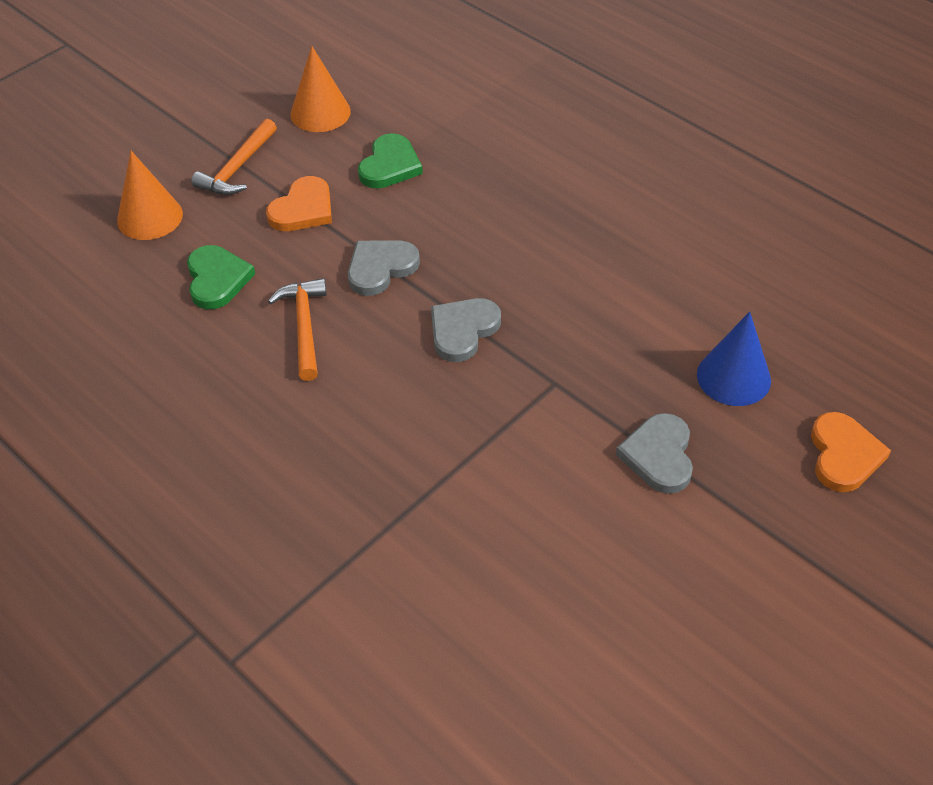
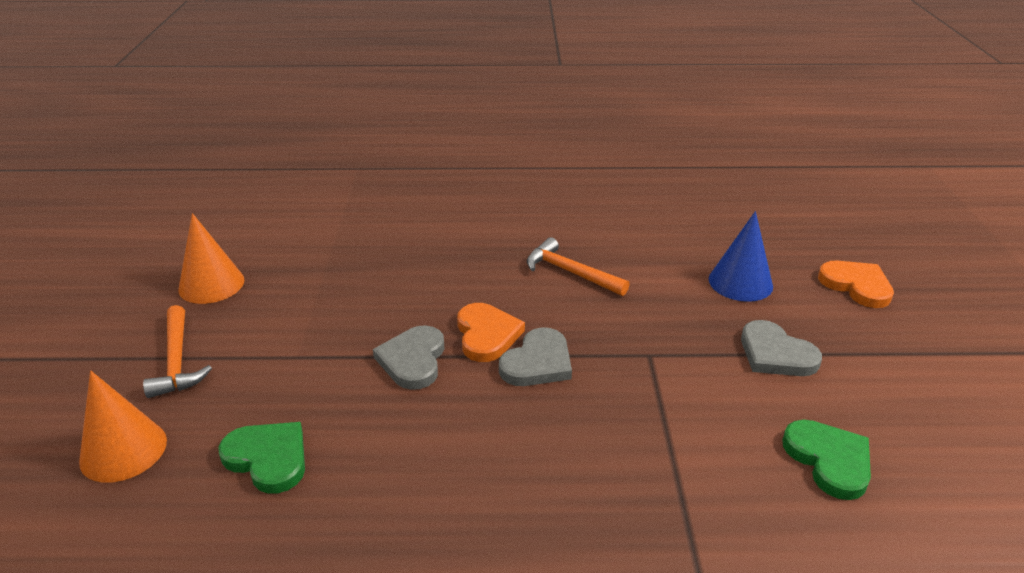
camera: 45 degrees left, 15 degrees down
orange heart [266,176,332,231] -> orange heart moved to [457,303,525,362]
orange hammer [268,278,327,381] -> orange hammer moved to [527,237,630,296]
green heart [358,133,423,189] -> green heart moved to [782,420,871,500]
grey heart [431,298,501,362] -> grey heart turned 135 degrees counterclockwise [499,327,572,386]

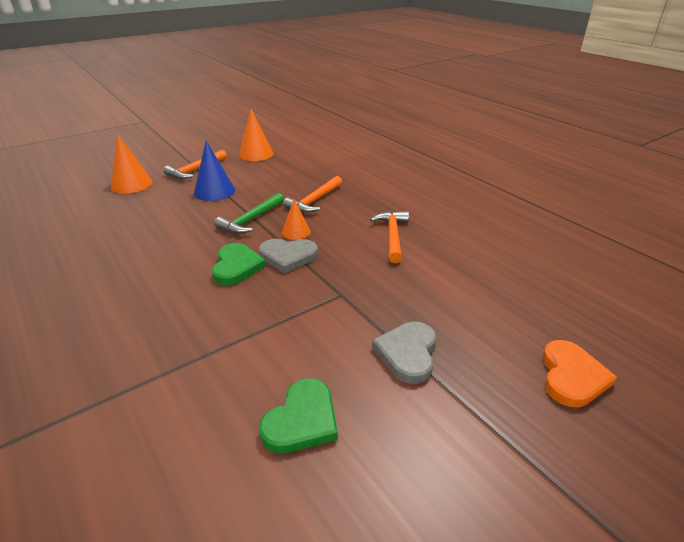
camera: 55 degrees right, 0 degrees up
green heart [218,422,305,494] -> green heart moved to [212,243,266,285]
grey heart [373,325,445,390] -> green hammer [215,193,284,234]
orange heart [457,303,525,362] -> orange cone [282,199,311,240]
blue cone [709,211,773,302] -> blue cone moved to [194,141,235,201]
none -> orange hammer [283,176,342,213]

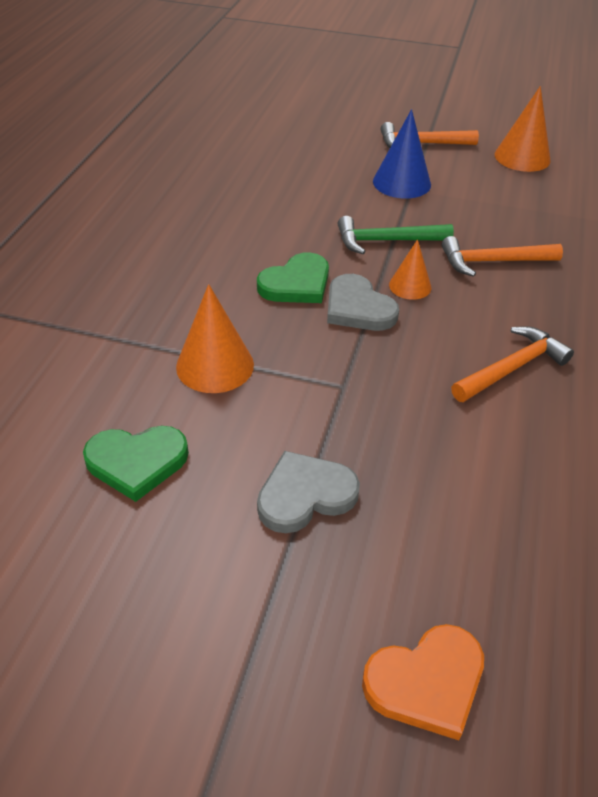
camera: 50 degrees right, 10 degrees up
orange cone [111,134,152,194] -> orange cone moved to [176,284,254,393]

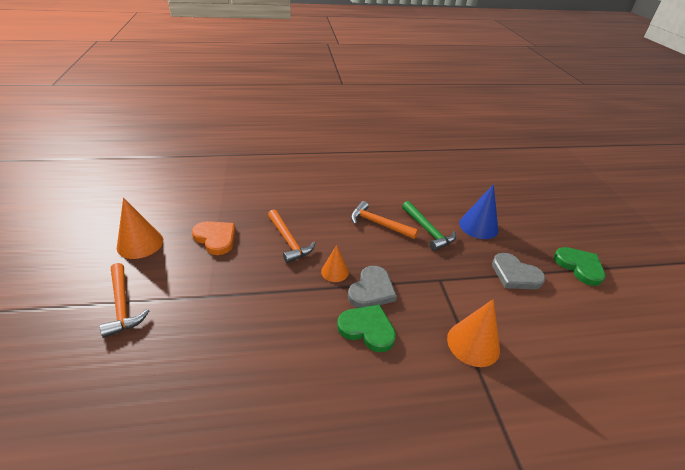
camera: 115 degrees left, 5 degrees down
green heart [83,426,189,502] -> green heart moved to [554,247,605,286]
green hammer [338,216,454,254] -> green hammer moved to [402,201,456,251]
orange heart [362,624,484,740] -> orange heart moved to [192,221,236,255]
blue cone [373,109,431,199] -> blue cone moved to [459,184,499,239]

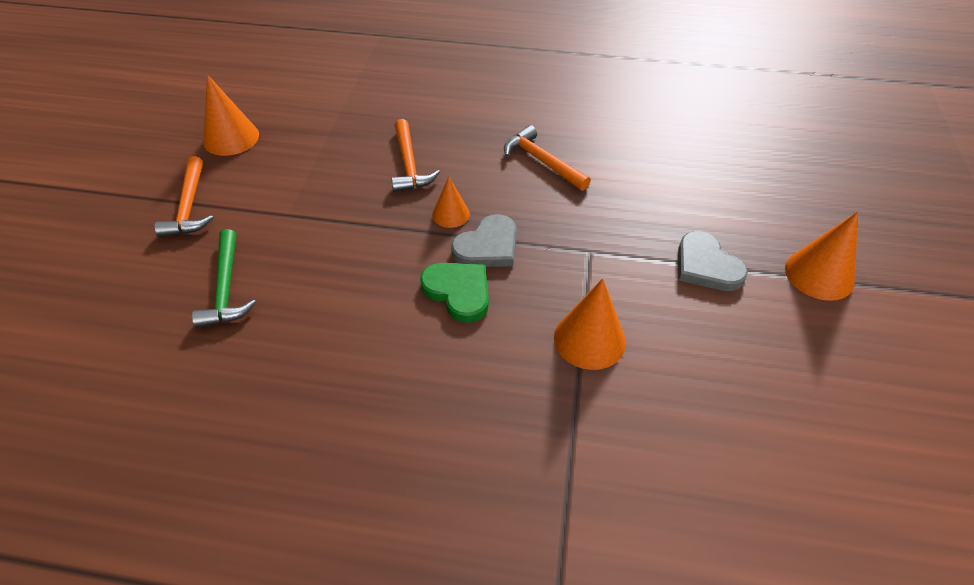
camera: 20 degrees right, 10 degrees up
orange heart [192,221,236,255] -> none
green hammer [402,201,456,251] -> green hammer moved to [192,229,256,328]
blue cone [459,184,499,239] -> none
green heart [554,247,605,286] -> orange cone [785,212,858,301]

